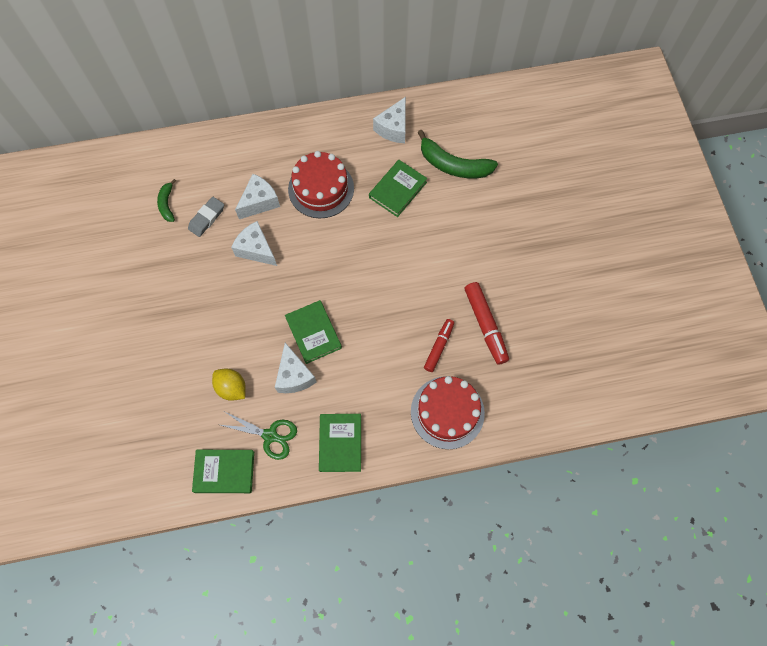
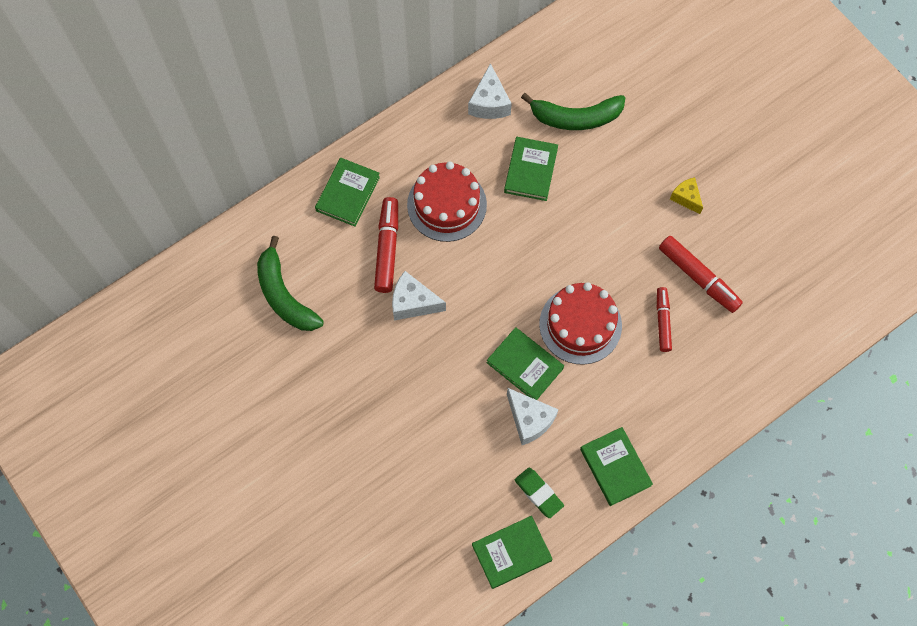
camera: 25 degrees left, 0 degrees up
green banana [157,179,176,222] -> green banana [257,236,324,331], size x1.86
grey eraser [188,197,224,237] -> none
yellow lemon [212,369,246,401] -> none
green scissors [221,412,297,460] -> green eraser [515,468,564,518]
white cheese [235,174,280,219] -> red marker [374,197,398,293]
red cake [411,376,485,449] -> red cake moved to [539,282,622,365]
none -> green book [315,158,380,227]
none -> yellow cheese [670,177,703,214]

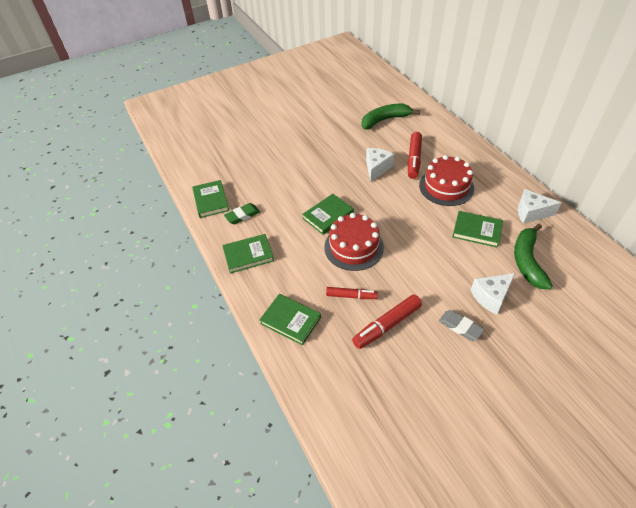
camera: 100 degrees right, 20 degrees down
green book [315,158,380,227] -> green book moved to [260,294,321,346]
red marker [374,197,398,293] -> red marker turned 90 degrees clockwise [408,132,422,179]
white cheese [507,388,559,445] -> white cheese moved to [471,273,515,315]
yellow cheese [670,177,703,214] -> grey eraser [439,310,484,341]

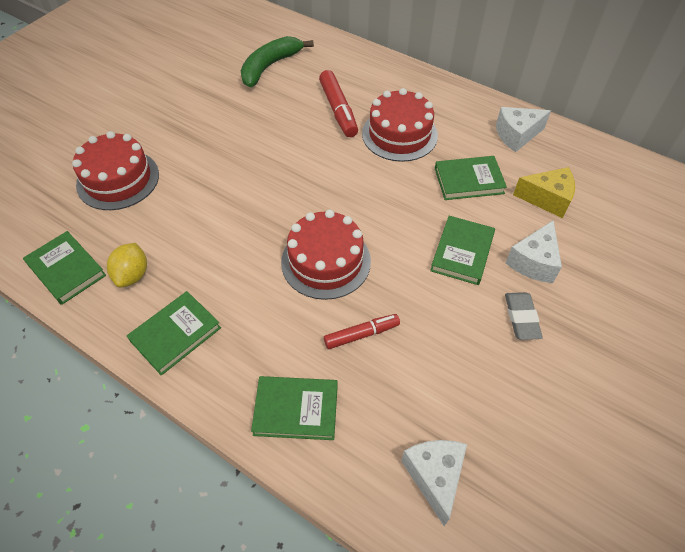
camera: 30 degrees left, 5 degrees up
green eraser [224,203,260,224] -> yellow lemon [107,243,147,288]
green book [302,194,354,235] -> green book moved to [430,216,495,285]
red marker [352,294,422,349] -> none
white cheese [366,148,394,182] -> white cheese moved to [401,440,467,526]
grey eraser [439,310,484,341] -> grey eraser turned 75 degrees clockwise [505,292,543,340]
green banana [514,224,553,290] -> yellow cheese [513,167,575,218]
none -> red cake [72,131,159,210]

